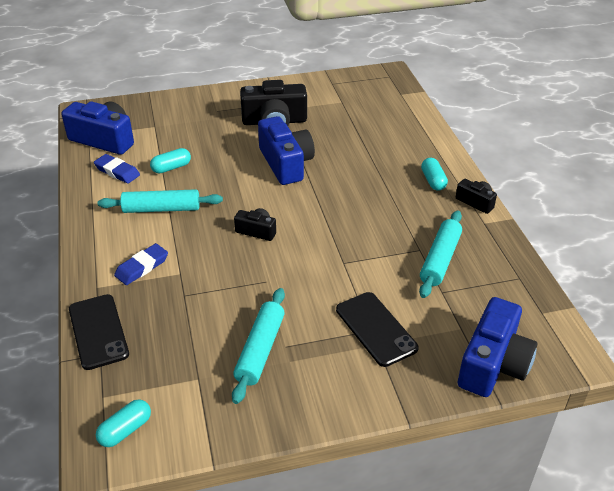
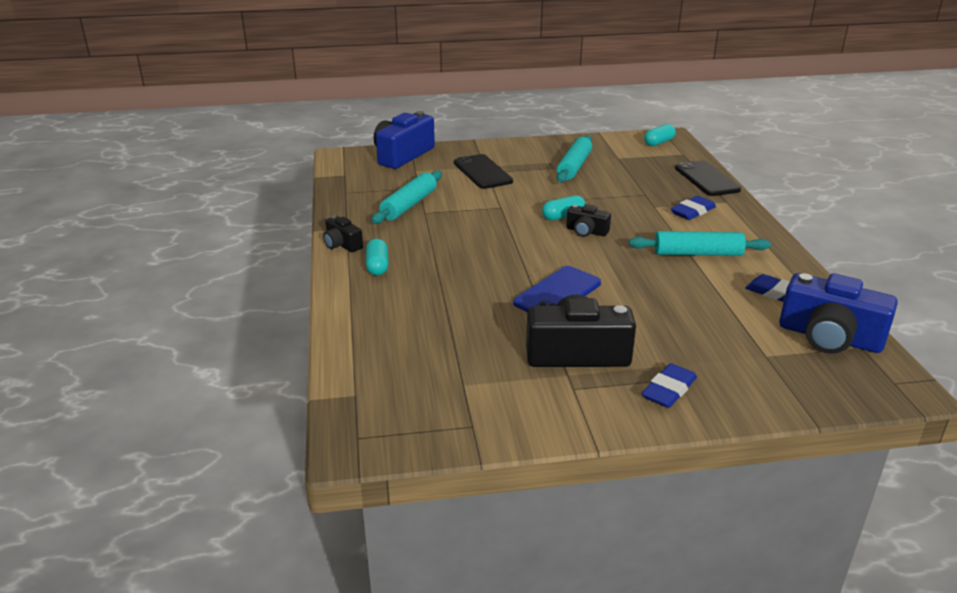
camera: 175 degrees left, 10 degrees down
turquoise capsule [150,148,191,174] -> turquoise capsule moved to [542,195,586,221]
blue camera [258,116,315,185] -> blue phone [513,266,601,312]
none -> blue eraser [641,363,697,408]

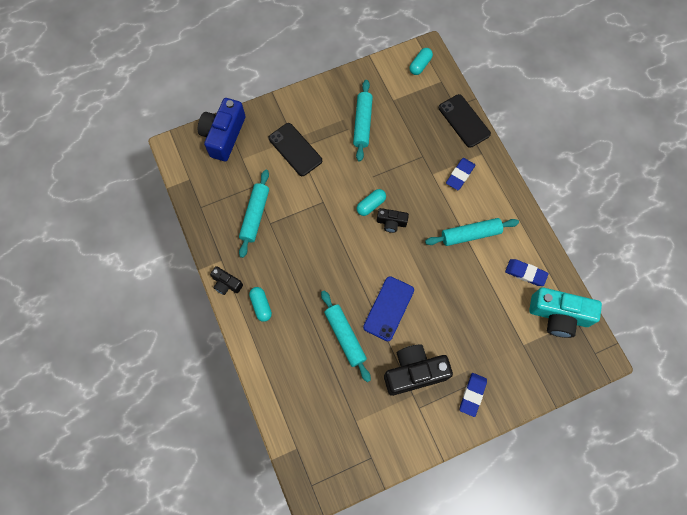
camera: 15 degrees left, 40 degrees up
blue camera [779,273,898,354] -> turquoise camera [529,288,602,338]
none -> turquoise rolling pin [321,290,371,382]

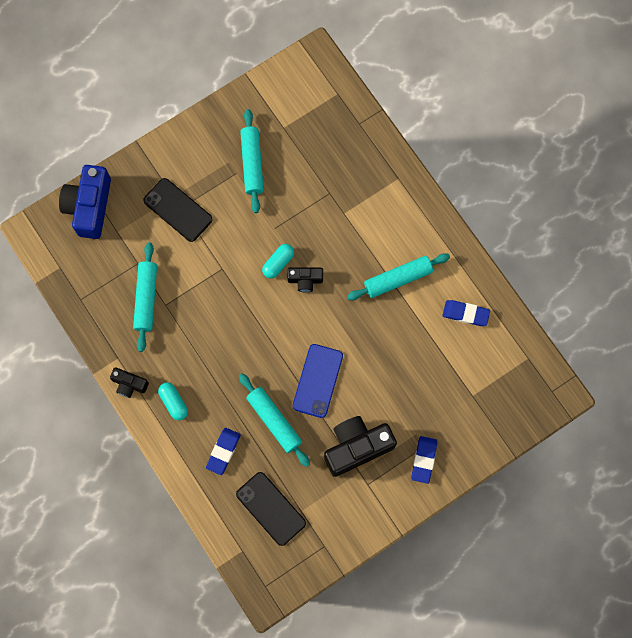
camera: 10 degrees left, 5 degrees up
turquoise capsule [409,48,433,75] -> none
black phone [439,94,491,148] -> black phone moved to [236,472,306,546]
blue eraser [446,158,475,190] -> blue eraser moved to [206,428,241,475]
turquoise camera [529,288,602,338] -> none

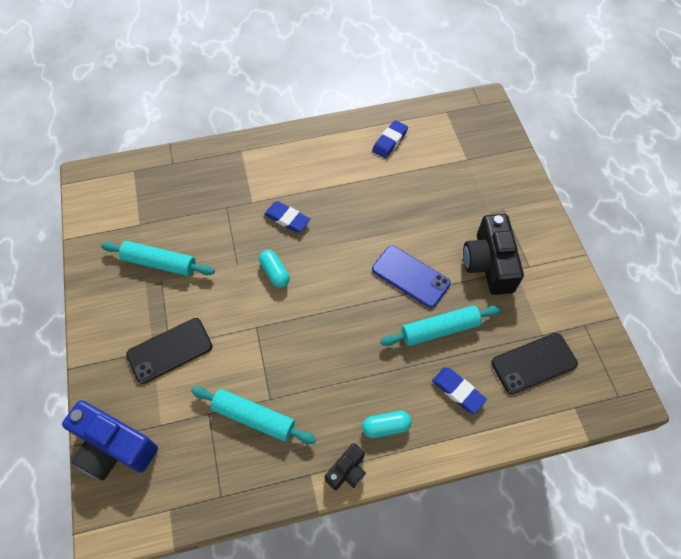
camera: 70 degrees left, 15 degrees down
black camera [288,267,323,292] -> none
turquoise rolling pin [347,253,450,300] -> none
blue eraser [411,436,437,484] -> blue eraser moved to [264,201,310,233]

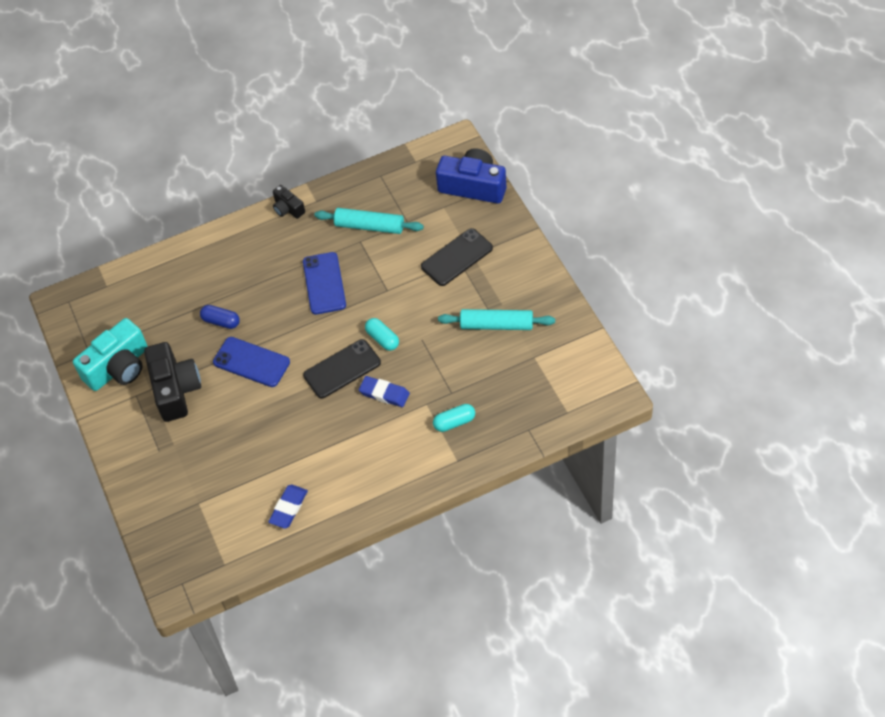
camera: 175 degrees right, 5 degrees down
black camera [325,443,366,490] -> black camera turned 75 degrees counterclockwise [273,185,305,219]
turquoise capsule [362,411,412,438] -> turquoise capsule moved to [433,404,475,432]
turquoise rolling pin [381,306,501,346] -> blue capsule [200,305,240,329]
blue eraser [432,367,487,414] -> none
black phone [491,333,578,394] -> black phone moved to [303,339,381,398]
none -> turquoise camera [73,318,148,391]
none -> blue phone [303,252,346,315]

